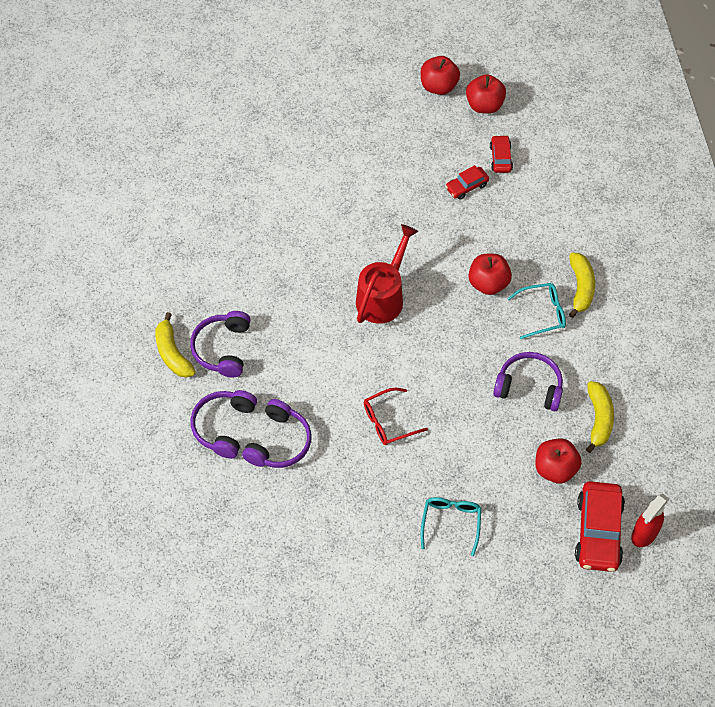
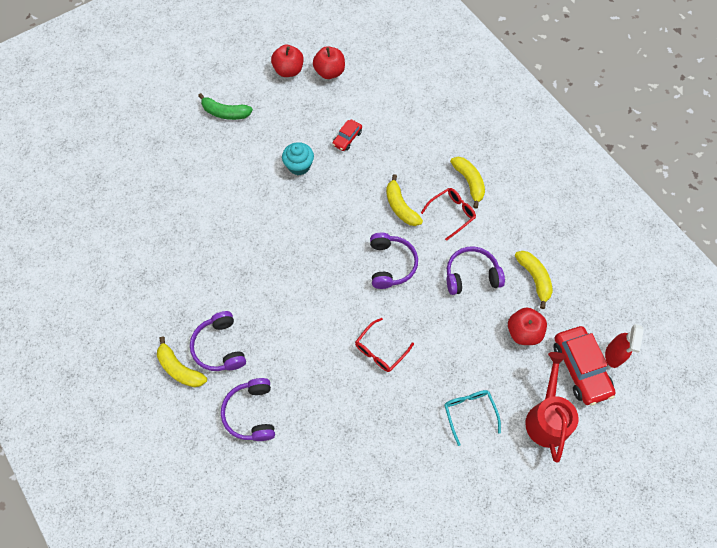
camera: 25 degrees left, 5 degrees up
purple headphones [242,399,312,468] -> purple headphones moved to [370,233,418,289]
red watering can [356,224,418,324] -> red watering can moved to [525,352,579,462]
red apple [468,254,512,295] -> yellow banana [386,174,423,226]
red car [490,135,513,173] -> none
turquoise glasses [507,283,566,339] -> red glasses [421,188,476,241]
none -> green banana [198,93,253,120]
none -> turquoise cupcake [282,142,314,175]

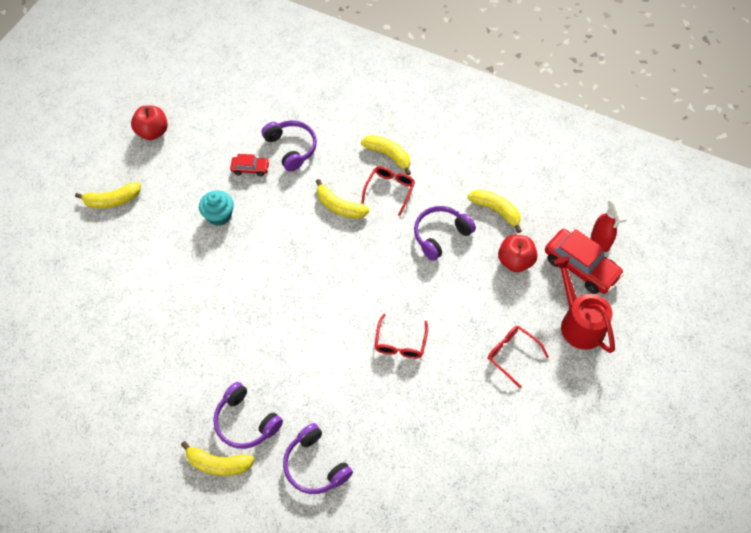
camera: 30 degrees left, 5 degrees down
green banana [198,93,253,120] -> yellow banana [75,182,141,209]
red apple [313,46,345,79] -> none
red car [332,119,362,151] -> red car turned 90 degrees counterclockwise [230,154,270,177]
purple headphones [370,233,418,289] -> purple headphones moved to [262,120,317,172]
turquoise glasses [445,390,501,446] -> red glasses [488,326,549,388]

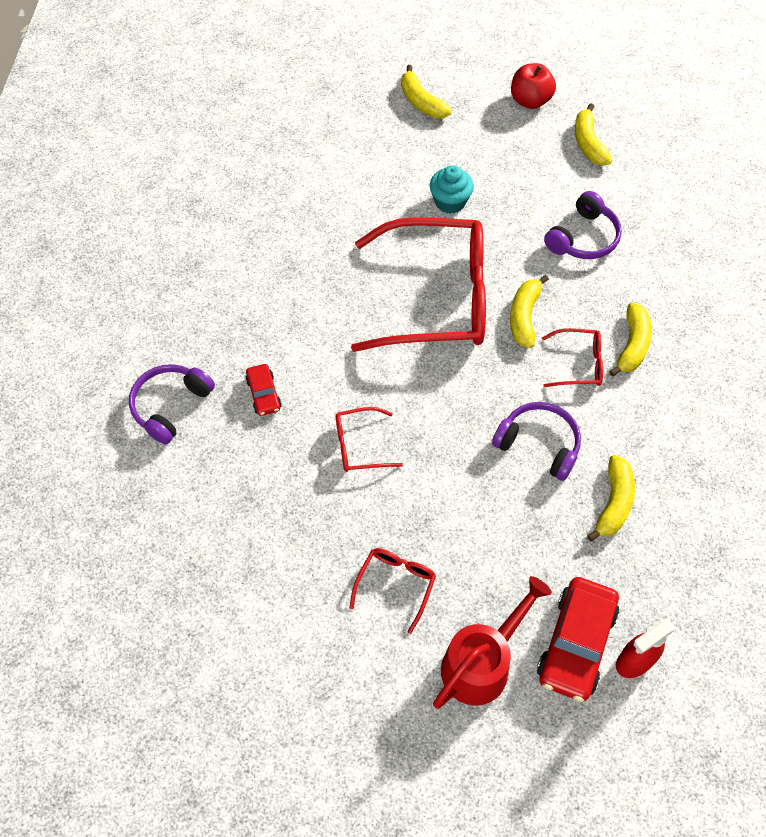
camera: 70 degrees right, 0 degrees up
yellow banana [181,441,255,476] -> yellow banana moved to [575,103,612,165]
purple headphones [213,382,283,449] -> none
red car [230,154,270,177] -> red car moved to [245,364,282,416]
red apple [498,235,538,272] -> none
none -> red glasses [351,217,486,352]

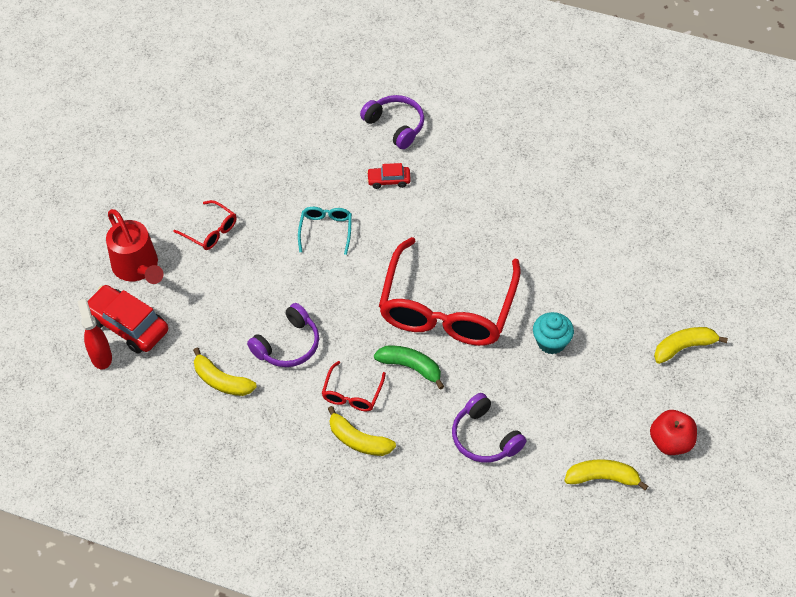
camera: 105 degrees right, 5 degrees down
red glasses [335,407,403,472] -> turquoise glasses [298,207,352,255]
yellow banana [510,275,549,348] -> green banana [374,346,444,390]

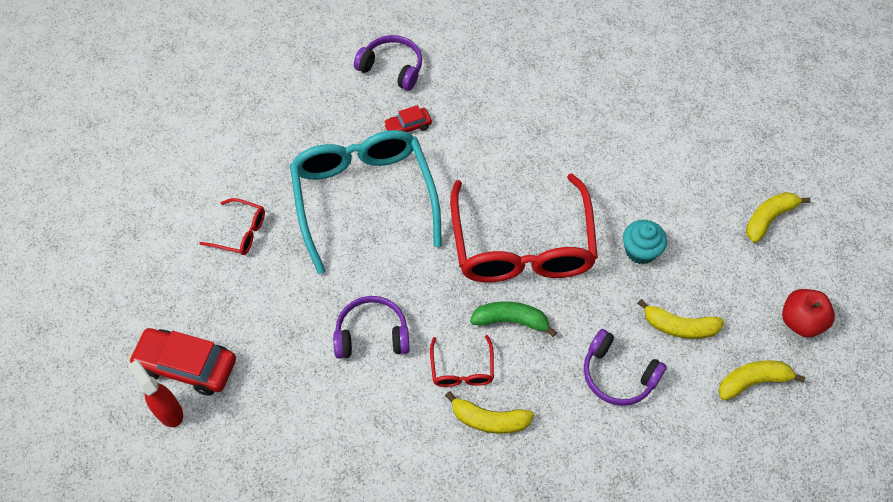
camera: 20 degrees left, 5 degrees up
red watering can [106,209,164,284] -> none
yellow banana [193,348,257,396] -> yellow banana moved to [638,299,724,339]
purple headphones [247,303,319,367] -> purple headphones turned 120 degrees counterclockwise [333,296,410,359]
turquoise glasses [298,207,352,255] -> turquoise glasses [290,130,442,274], size x2.37

